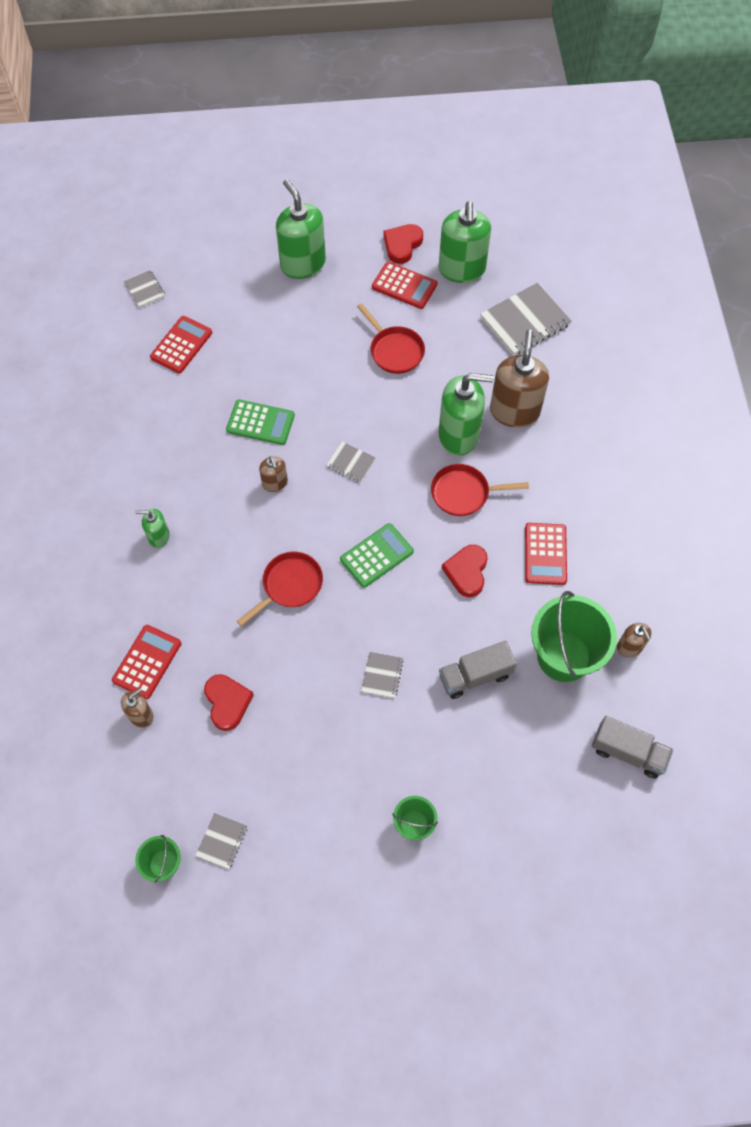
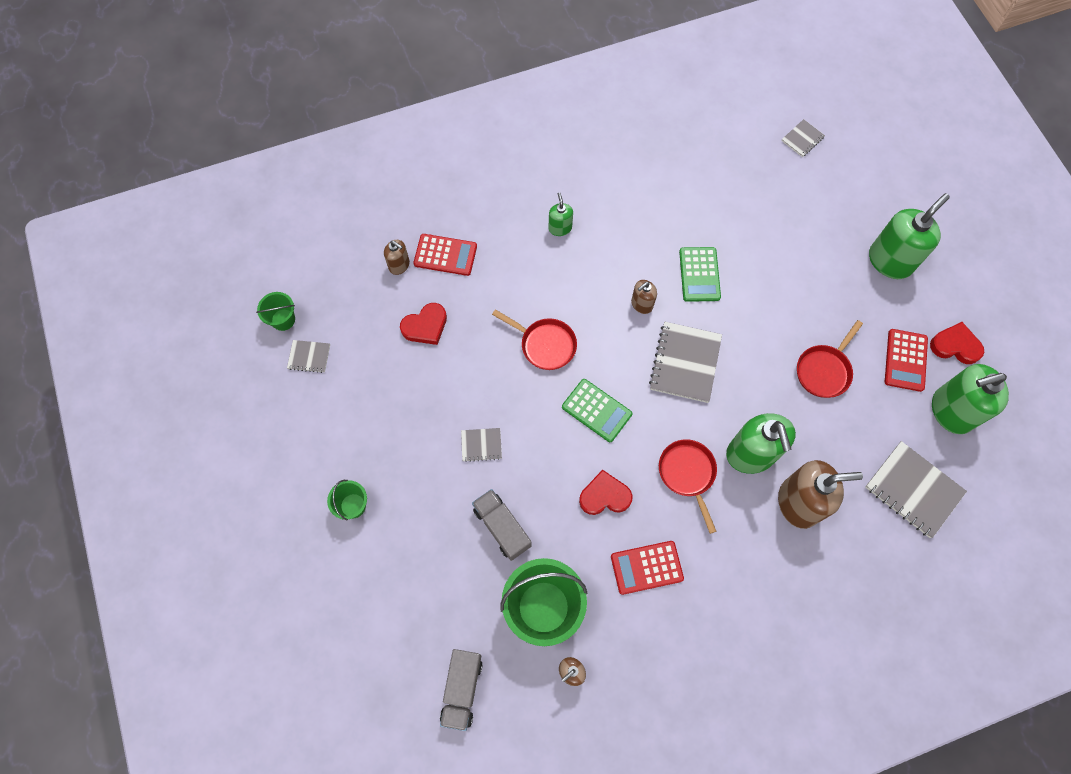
camera: 75 degrees right, 5 degrees up
red calculator [150,316,212,374] -> none
grey notebook [327,442,376,483] -> grey notebook [649,322,722,403], size x1.94

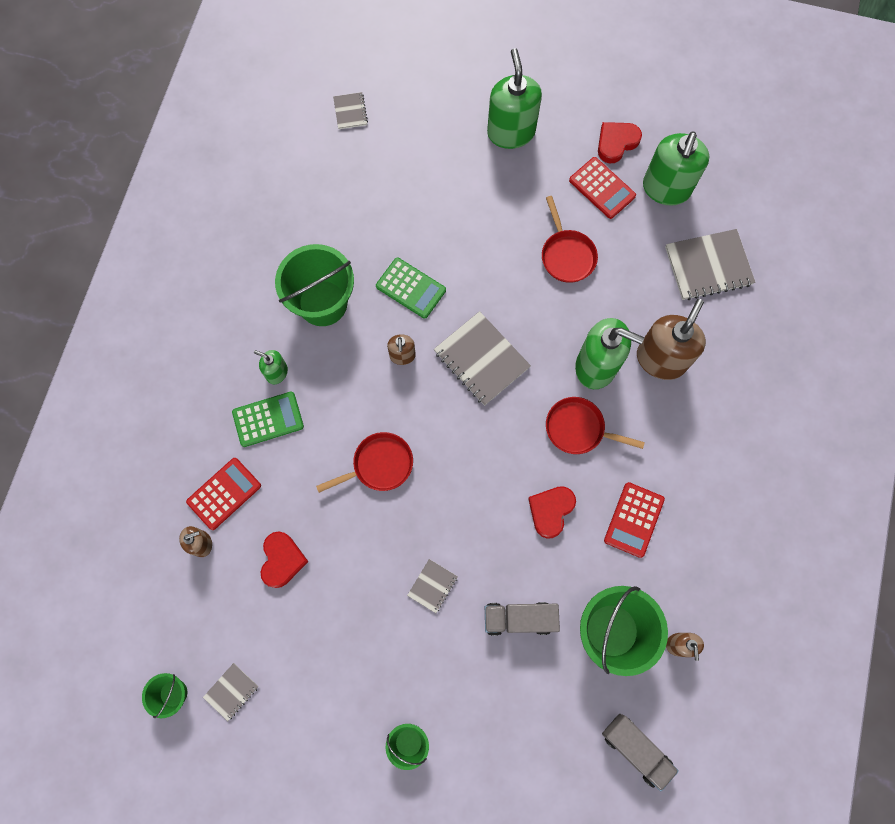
camera: 55 degrees left, 5 degrees up
green calculator [562,379,632,442] -> green calculator moved to [232,392,304,447]
none -> green bucket [275,244,354,326]

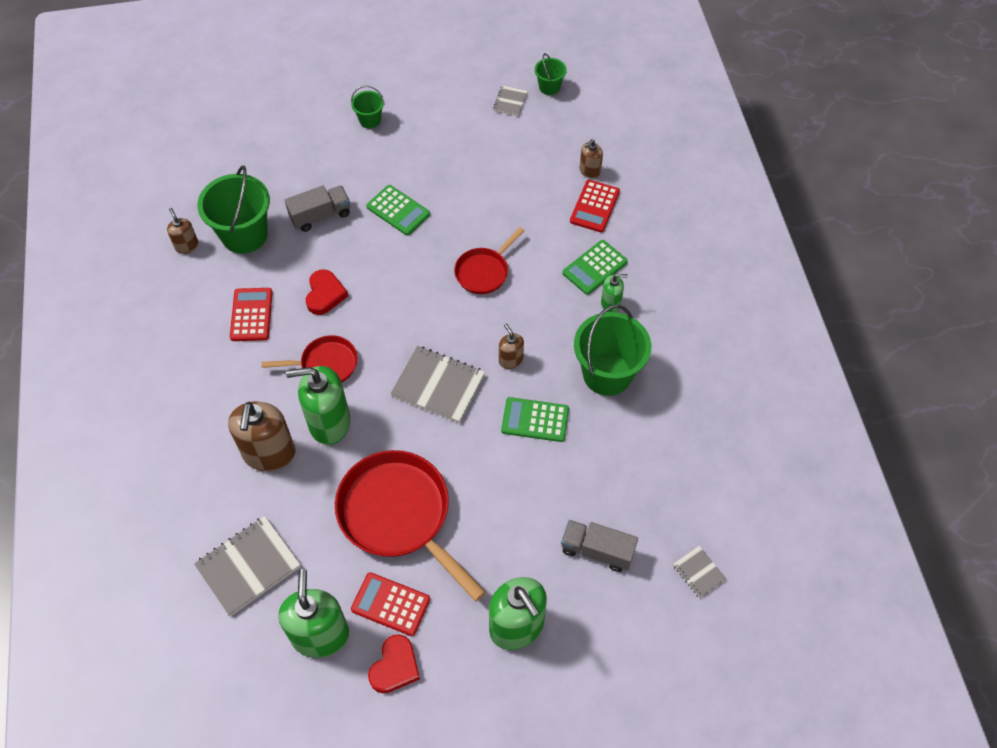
camera: 155 degrees right, 15 degrees down
red heart [260,532,309,588] -> none
grey notebook [407,559,458,613] -> green calculator [366,185,430,236]
red pan [542,196,598,283] -> red pan [335,450,486,601], size x1.86
grey truck [602,714,679,791] -> grey truck moved to [561,520,638,572]

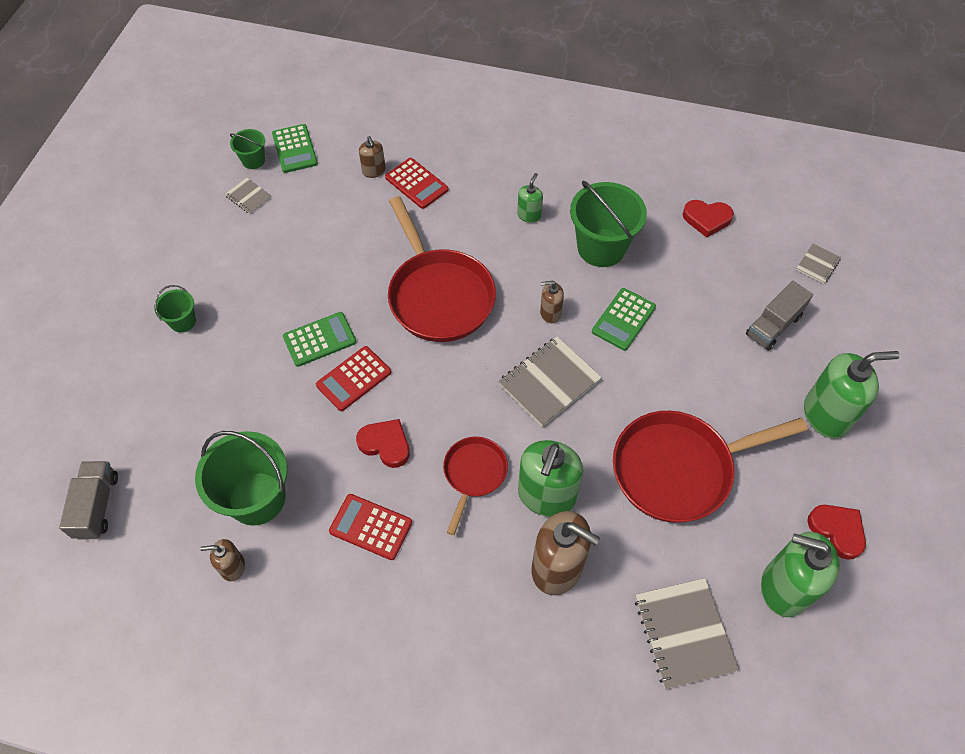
camera: 65 degrees left, 0 degrees up
grey truck [285,185,350,232] -> grey truck moved to [59,461,118,540]
red calculator [351,572,430,636] -> red calculator moved to [316,346,391,411]
red pan [454,227,525,294] -> red pan [388,196,496,342], size x1.86
green calculator [562,240,628,295] -> green calculator moved to [272,124,318,173]
grey notebook [673,546,727,598] -> grey notebook turned 45 degrees counterclockwise [796,243,841,284]
none -> red heart [683,200,734,238]

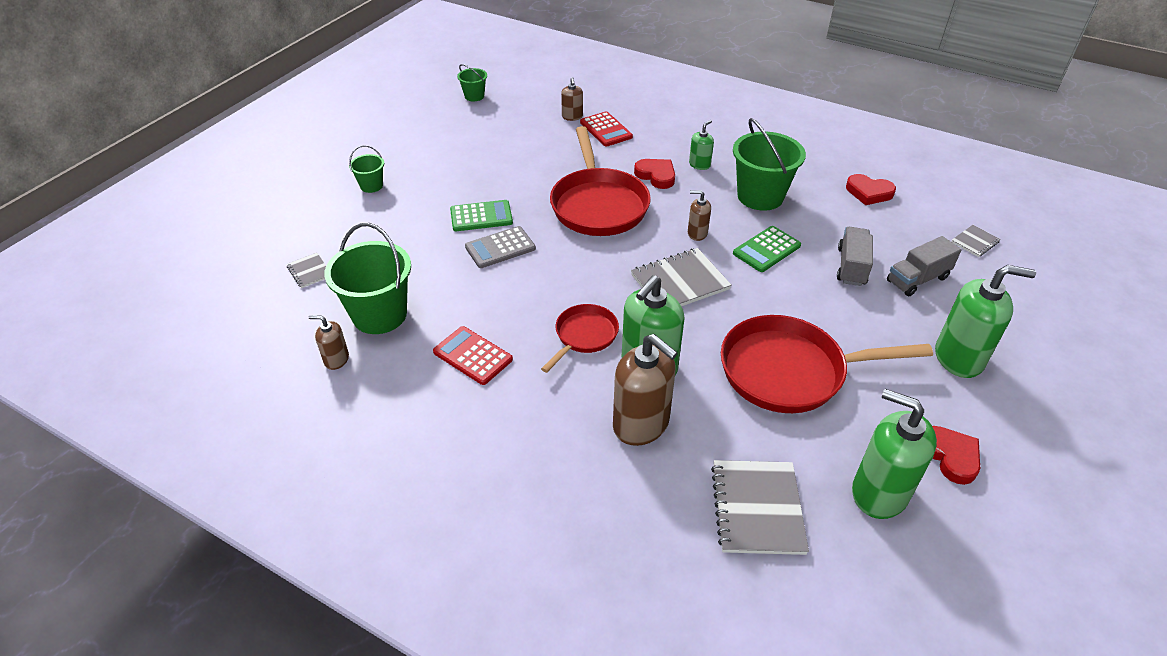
camera: 15 degrees right, 15 degrees down
grey truck [59,461,118,540] -> grey truck moved to [837,227,873,286]
grey notebook [225,178,271,214] -> grey notebook moved to [287,253,326,288]
green calculator [272,124,318,173] -> none
red calculator [316,346,391,411] -> grey calculator [465,226,536,268]
red heart [356,419,410,468] -> red heart moved to [634,159,675,189]

